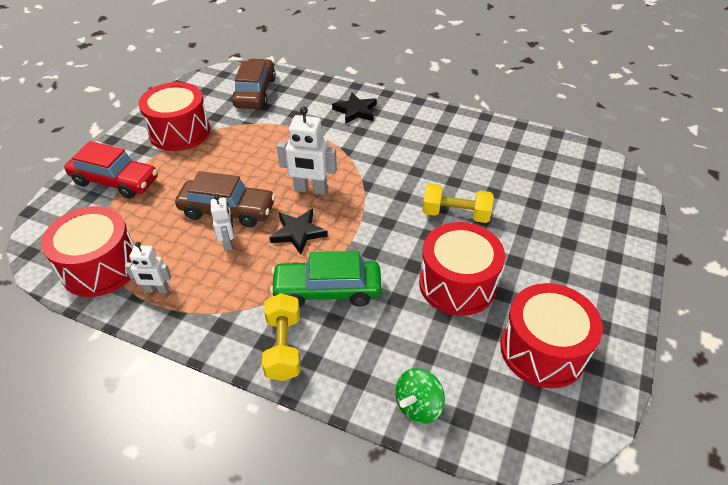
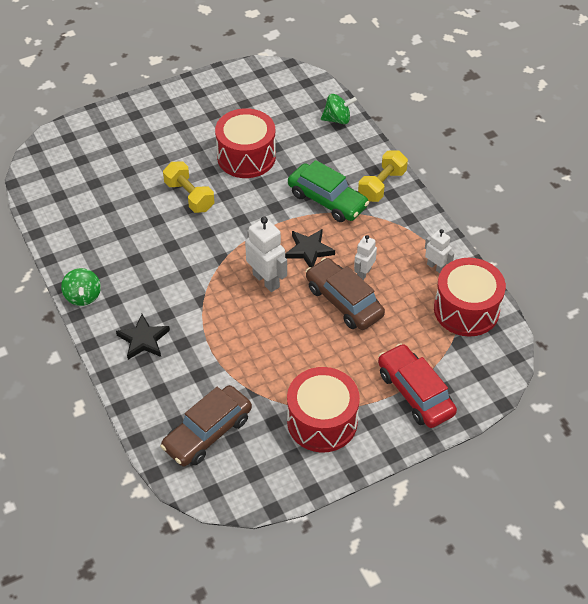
camera: 140 degrees left, 5 degrees up
red drum [500,283,603,389] -> none
none -> green spinning top [61,268,101,306]

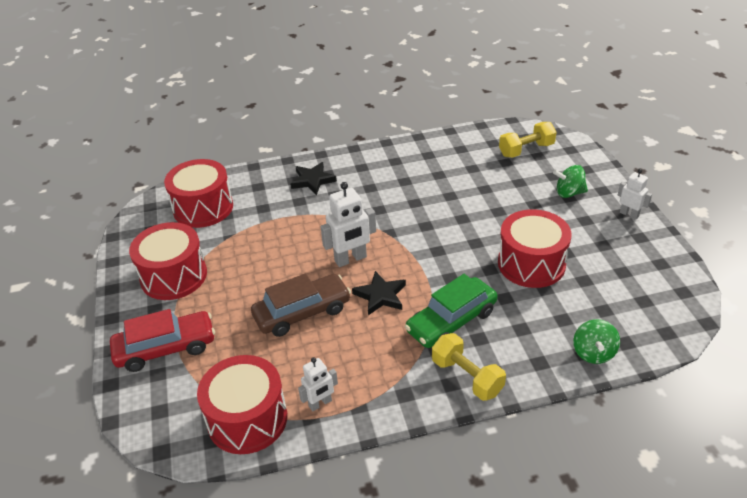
camera: 105 degrees right, 10 degrees down
green spinning top [61,268,101,306] -> green spinning top moved to [553,165,588,198]
brown car [160,385,252,466] -> red drum [164,159,233,228]
yellow dumbbell [163,161,214,213] -> yellow dumbbell moved to [499,122,557,158]
white robot [354,235,377,280] -> white robot moved to [618,169,652,220]

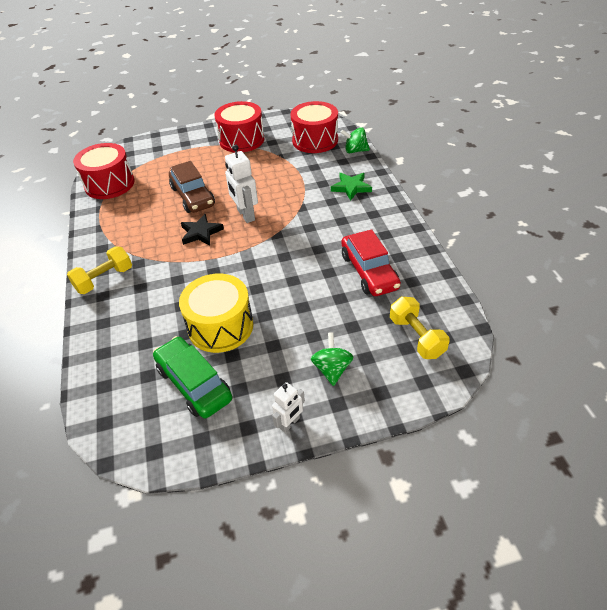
camera: 90 degrees right, 5 degrees up
red car [110,309,215,372] -> red car moved to [342,229,401,296]
black star [290,162,337,195] -> green star [331,173,372,201]
white robot [298,357,338,411] -> none
green car [405,274,497,348] -> green car moved to [153,336,232,418]
red drum [498,209,572,288] -> yellow drum [179,274,253,353]
green spinning top [573,319,620,364] -> green spinning top moved to [340,127,370,153]

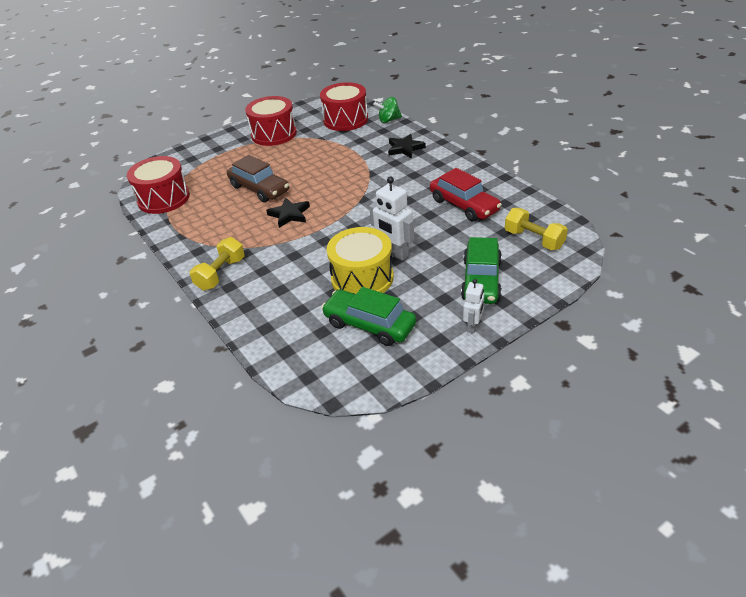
camera: 20 degrees left, 5 degrees down
white robot [225,144,258,223] -> white robot moved to [369,176,414,261]
green spinning top [311,332,353,386] -> green car [461,237,502,304]
green star [331,173,372,201] -> black star [388,134,426,158]

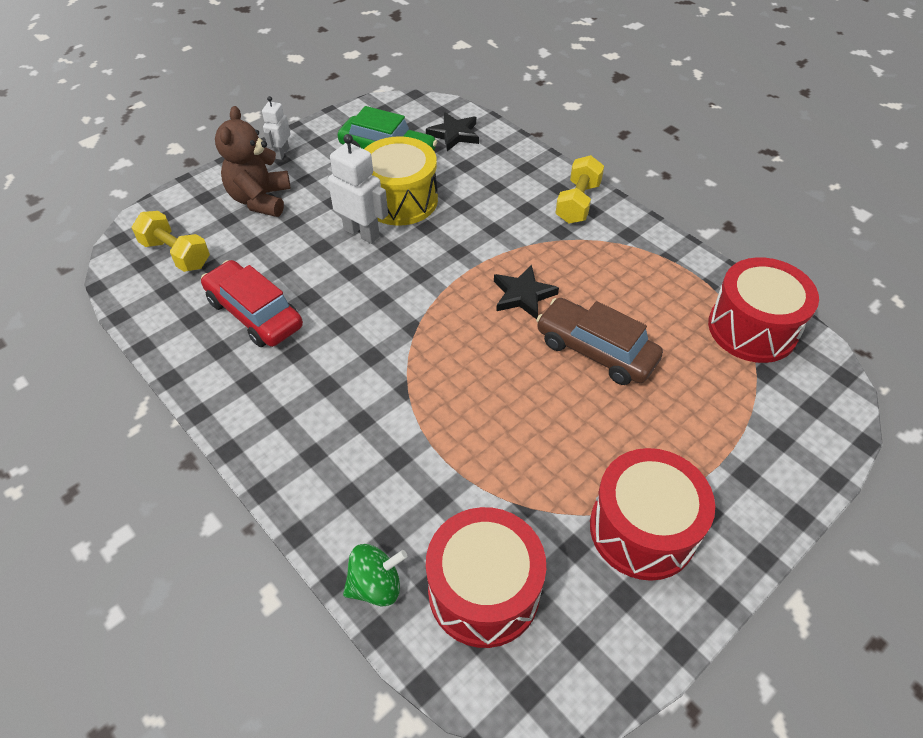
camera: 170 degrees right, 10 degrees up
black star [388,134,426,158] -> black star moved to [426,112,479,151]
green car [461,237,502,304] -> brown teddy bear [215,106,291,217]

